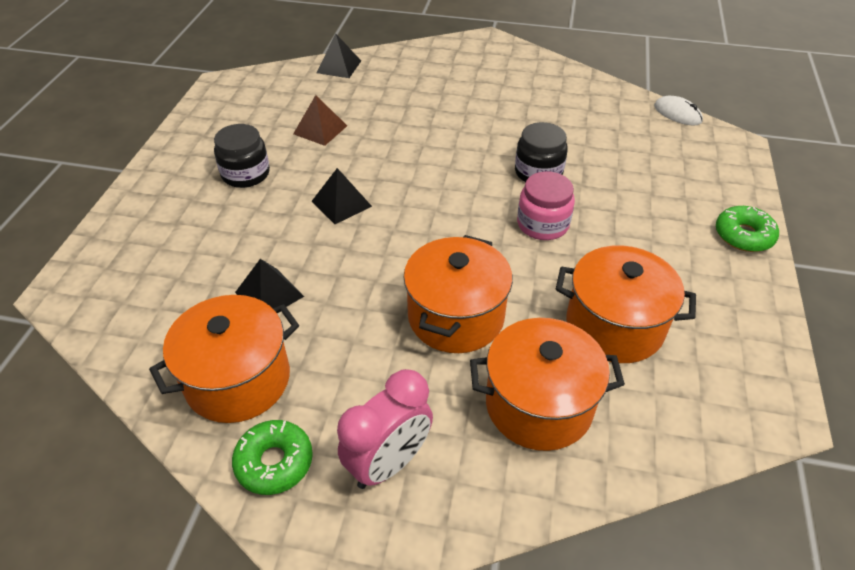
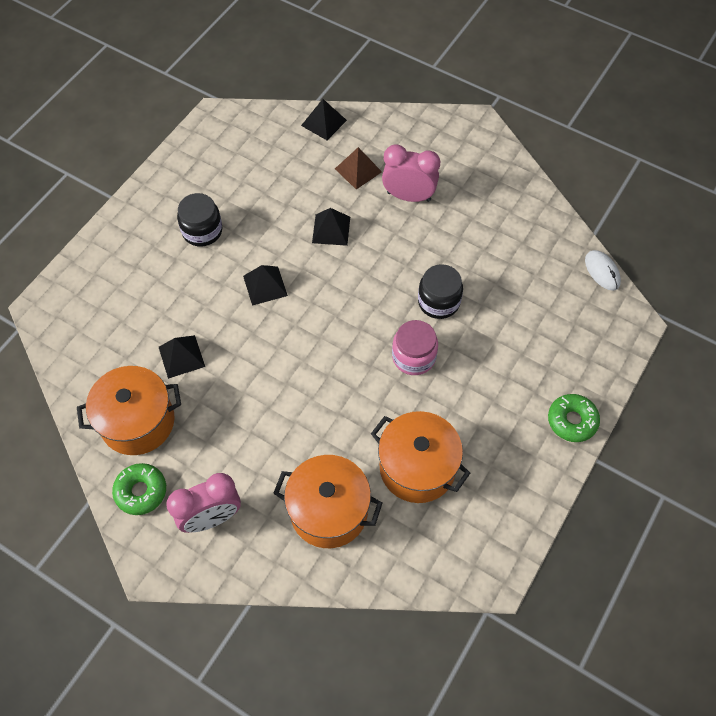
camera: 20 degrees right, 15 degrees up
brown pyramid [293,95,347,146] -> brown pyramid moved to [335,147,382,189]
orange pot [403,235,513,353] -> none
none -> black pyramid [312,208,350,246]
none -> pink clock [382,144,440,202]

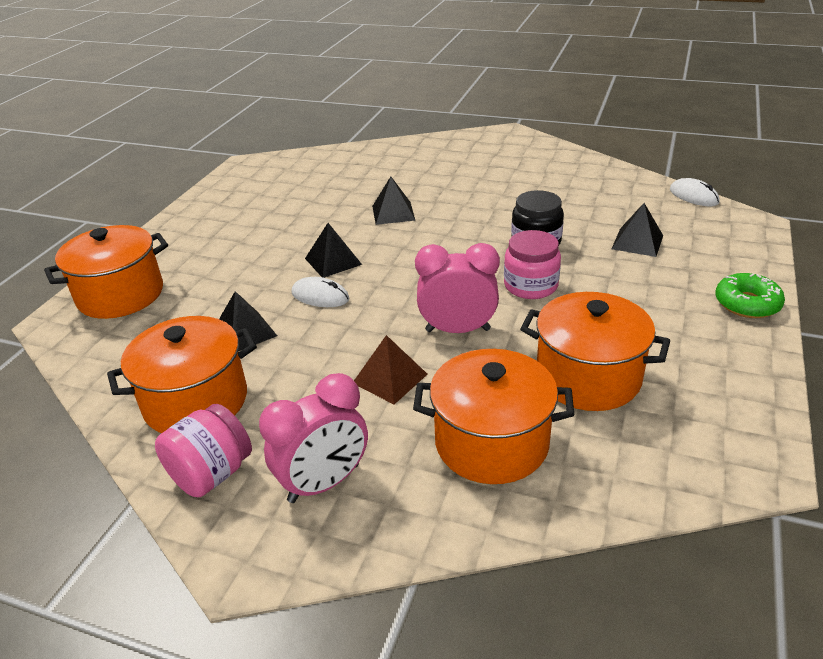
camera: 10 degrees left, 25 degrees down
green donut [112,463,166,515] -> pink jar [155,404,252,497]
black jar [177,193,222,247] -> none
black pyramid [301,99,347,140] -> black pyramid moved to [612,203,663,257]
brown pyramid [335,147,382,189] -> brown pyramid moved to [354,335,428,404]
pink clock [382,144,440,202] -> pink clock moved to [415,243,500,333]
none -> orange pot [44,225,168,319]
none -> white mouse [292,277,350,307]

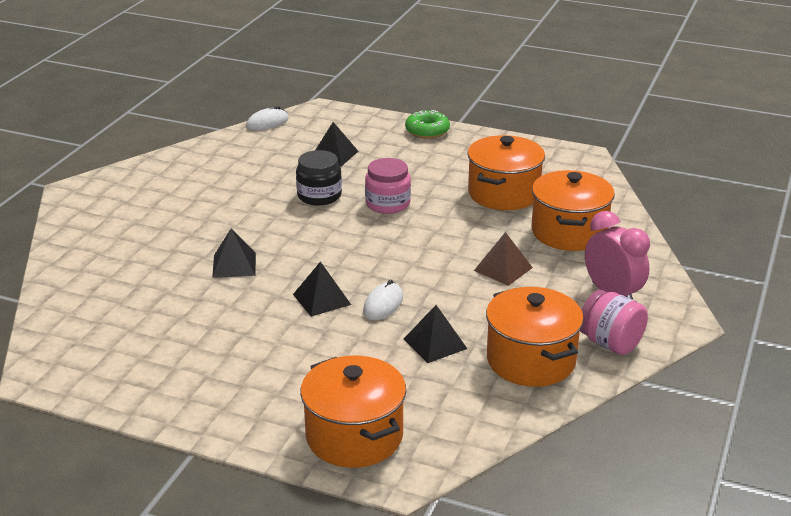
camera: 90 degrees left, 5 degrees down
pink clock [415,243,500,333] -> none

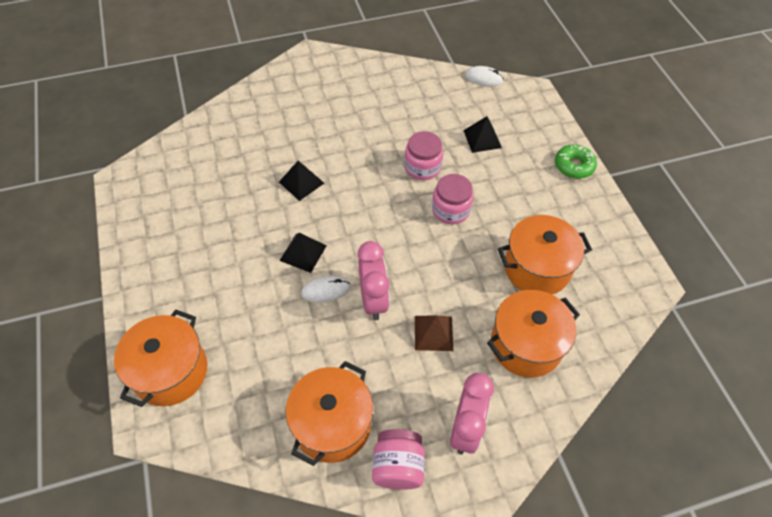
camera: 50 degrees right, 25 degrees up
black jar [296,150,342,206] -> pink jar [404,131,443,180]
black pyramid [404,305,467,363] -> none
none -> pink clock [357,241,390,320]

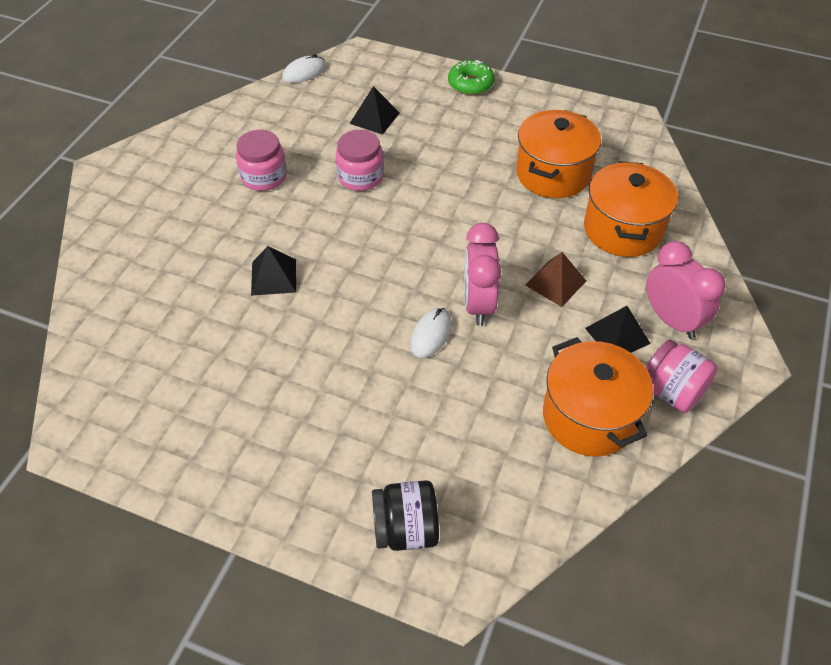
camera: 50 degrees left, 5 degrees down
orange pot [114,309,207,407] -> black jar [372,480,439,551]
black pyramid [279,233,326,273] -> black pyramid moved to [585,306,651,353]
pink clock [357,241,390,320] -> pink clock turned 120 degrees counterclockwise [464,223,501,326]
pink jar [432,174,474,224] -> pink jar moved to [236,130,287,191]

